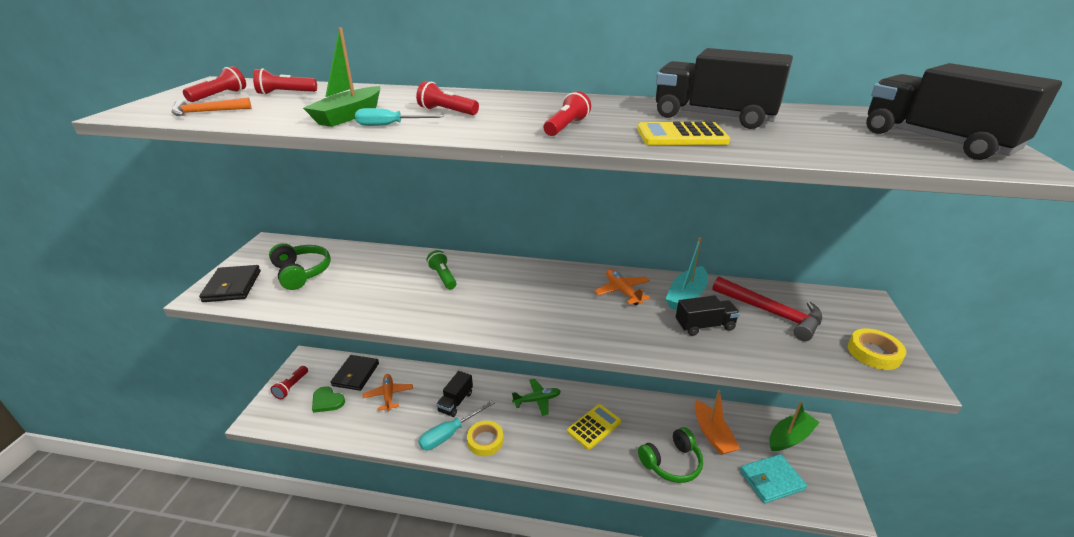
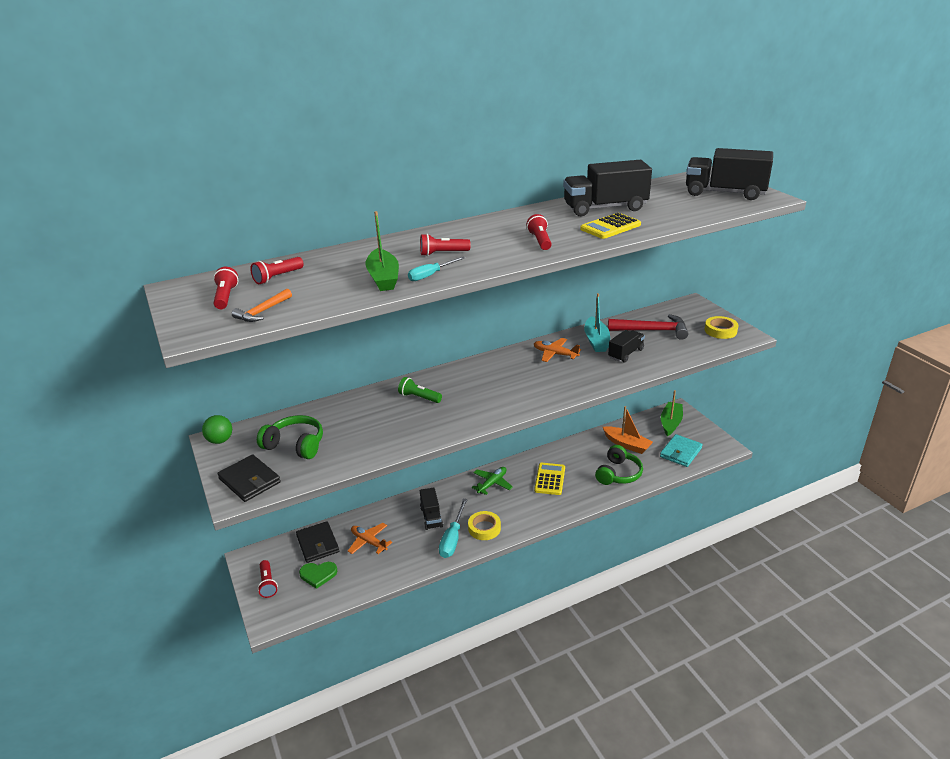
camera: 35 degrees left, 0 degrees up
none -> green ball [202,415,232,444]

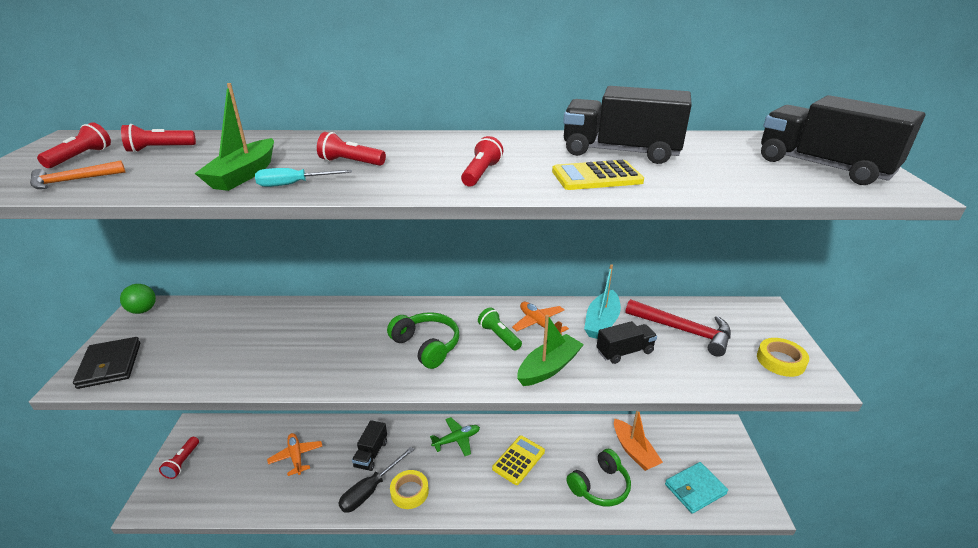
camera: 25 degrees right, 0 degrees up
green headphones [257,415,323,459] -> green headphones moved to [387,312,459,369]
black wallet [296,521,339,563] -> none
green heart [299,562,338,589] -> none
green flashlight [398,377,442,403] -> green flashlight moved to [478,307,522,351]
turquoise screwdriver [439,499,467,558] -> black screwdriver [338,447,414,513]
green boat [661,390,683,436] -> green boat moved to [517,315,584,386]

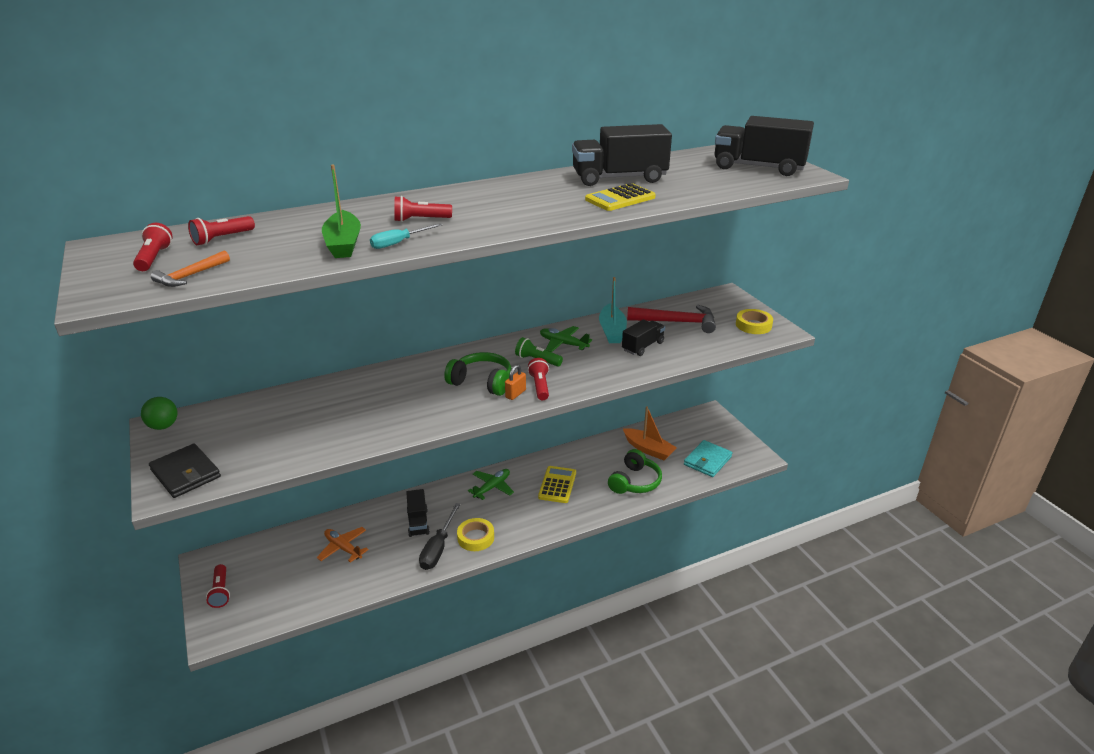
camera: 25 degrees left, 0 degrees up
red flashlight [461,136,503,187] -> red flashlight moved to [528,358,549,400]
orange plane [512,302,569,335] -> green plane [540,326,592,352]
green boat [517,315,584,386] -> none
none -> orange padlock [505,365,526,400]

